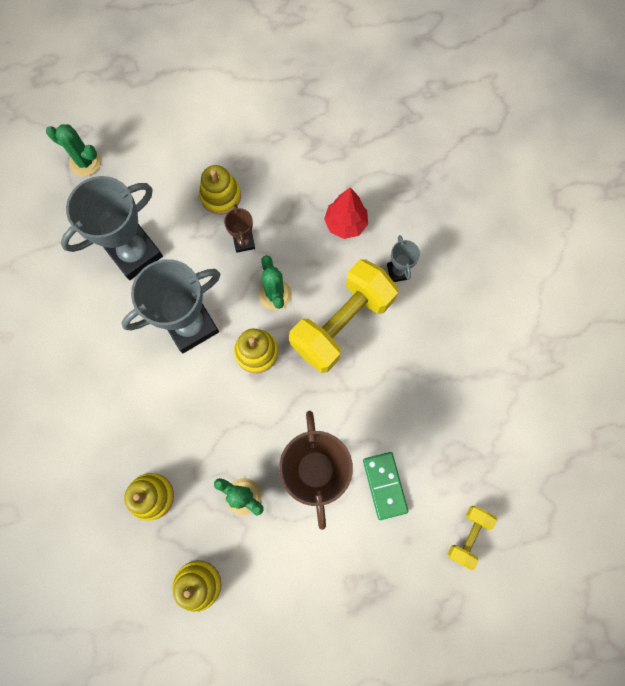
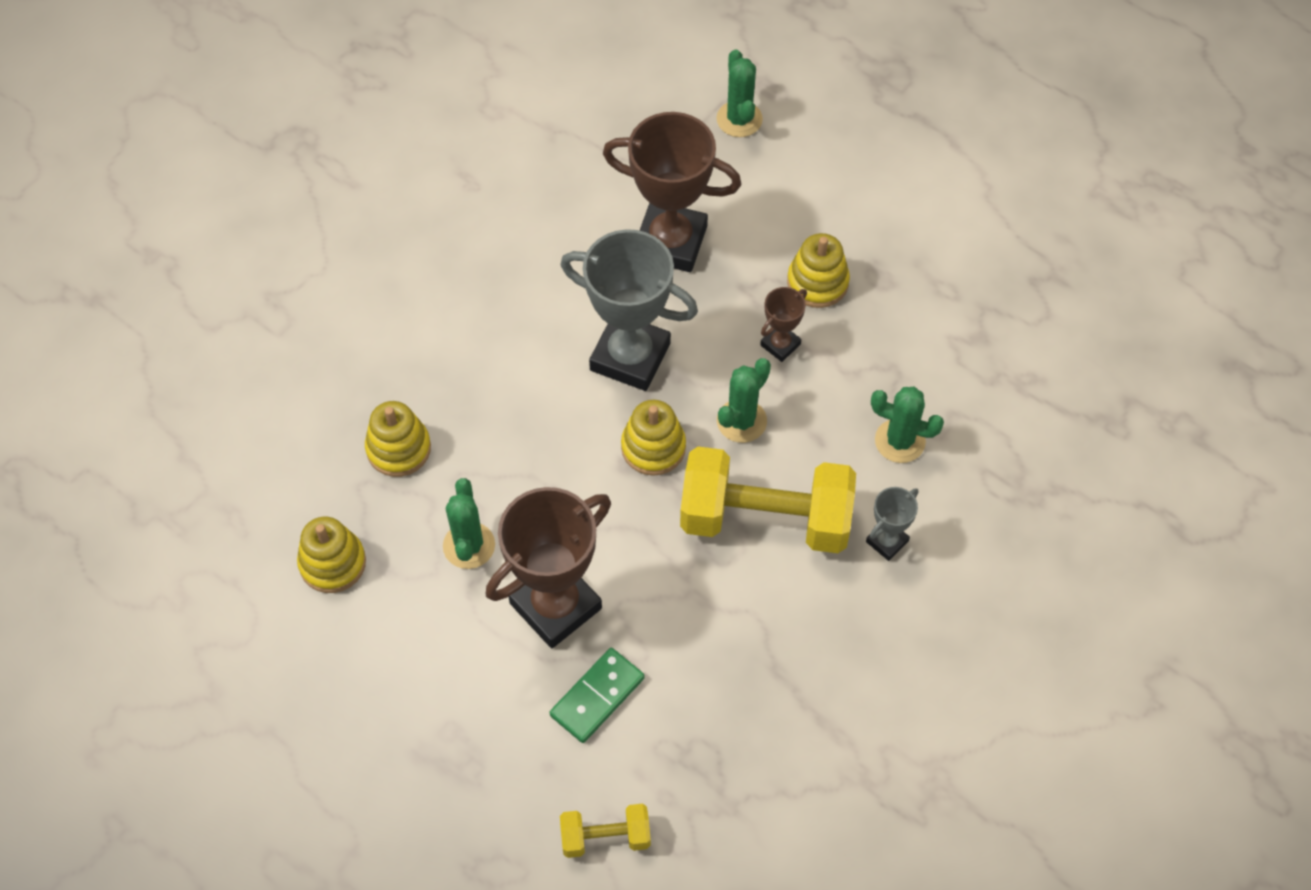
camera: 55 degrees right, 15 degrees down
grey trophy [61,176,163,280] -> brown trophy [603,112,741,272]
red tree [324,187,368,239] -> green cactus [871,387,944,463]

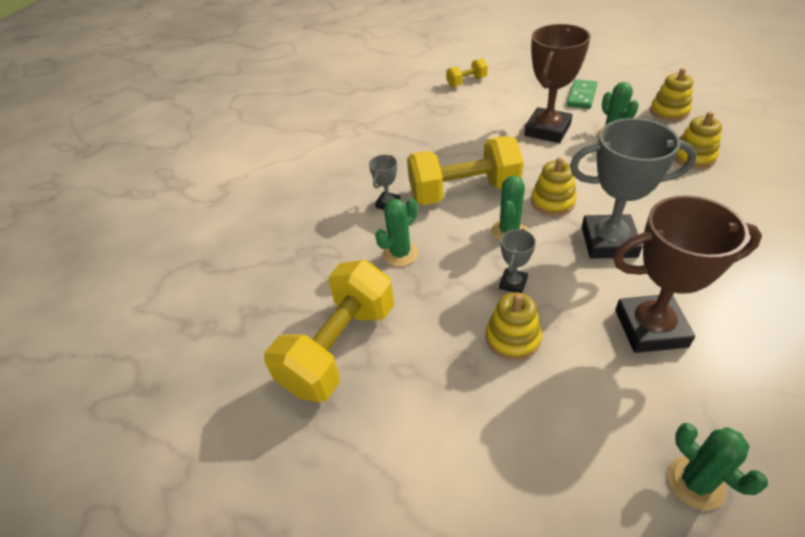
camera: 165 degrees right, 15 degrees down
green domino [549,648,644,743] -> green domino moved to [567,79,597,109]
brown trophy [760,287,807,362] -> grey trophy [499,229,535,293]
green cactus [871,387,944,463] -> green cactus turned 45 degrees counterclockwise [375,198,419,267]
none -> yellow dumbbell [264,260,394,402]

